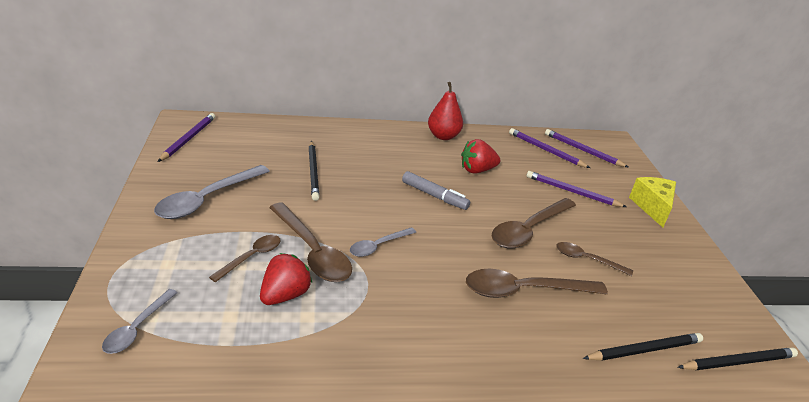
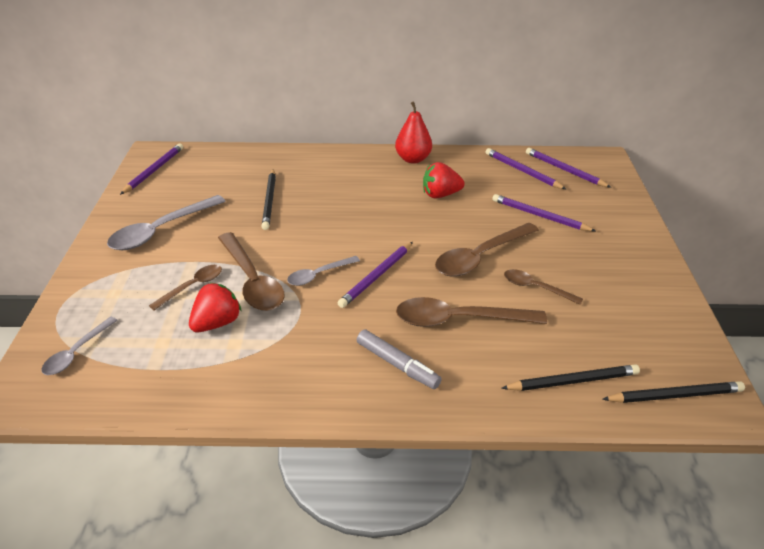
camera: 10 degrees right, 5 degrees up
grey marker [402,171,470,210] -> grey marker moved to [357,330,442,389]
yellow cheese [629,177,676,227] -> none
none -> purple pencil [338,242,413,308]

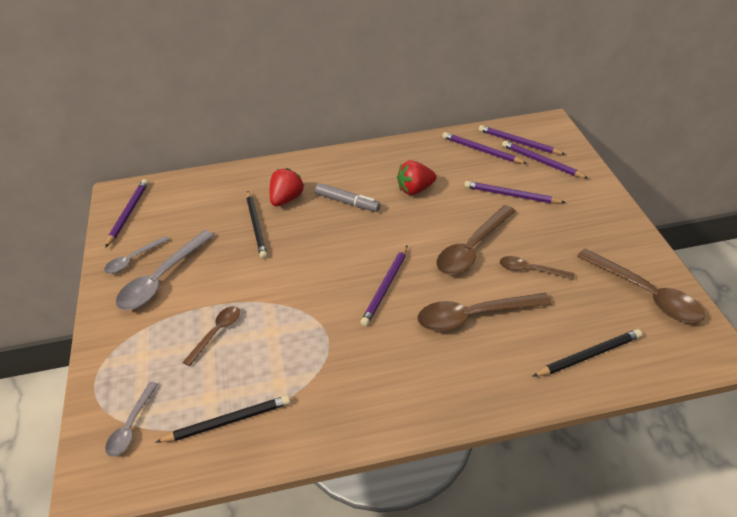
camera: 10 degrees left, 5 degrees up
red strawberry [189,283,242,332] -> red strawberry moved to [270,168,305,206]
brown spoon [218,232,285,311] -> brown spoon moved to [577,248,705,323]
grey spoon [287,256,360,286] -> grey spoon moved to [104,236,169,274]
grey marker [357,330,442,389] -> grey marker moved to [315,183,381,212]
red pear [395,102,432,164] -> none
black pencil [602,381,745,403] -> black pencil moved to [156,395,290,442]
none -> purple pencil [502,141,588,178]

